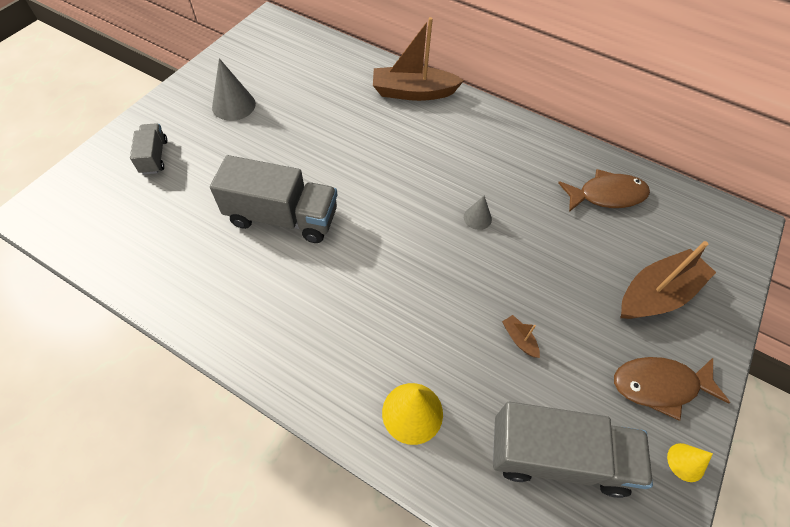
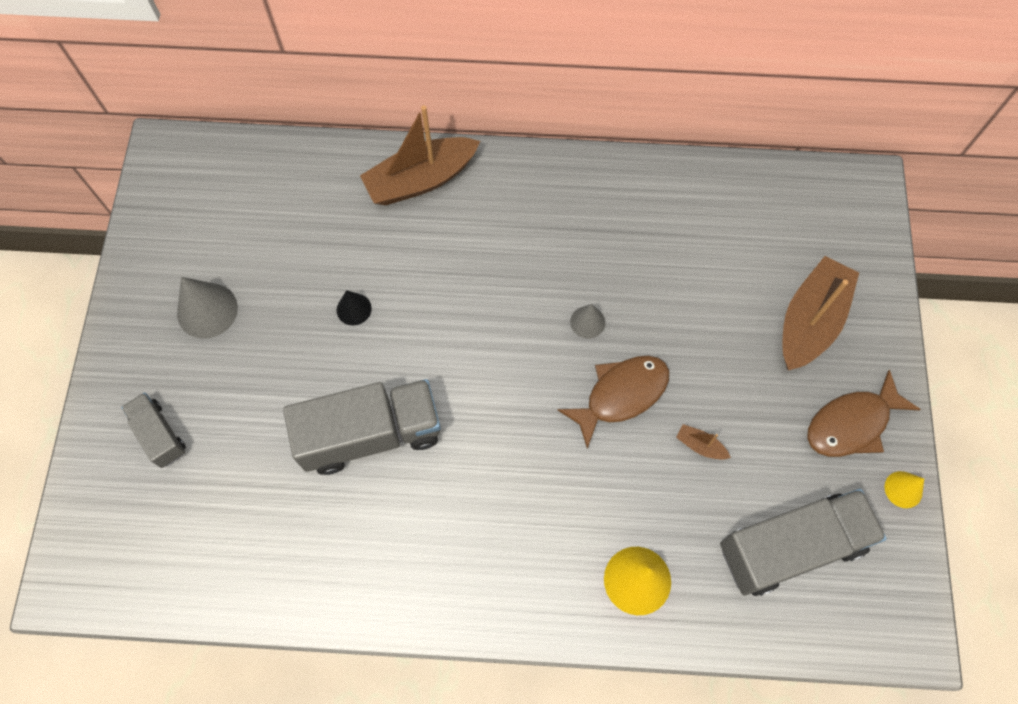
camera: 25 degrees left, 10 degrees up
brown fish [558,169,650,212] -> brown fish moved to [558,356,669,449]
none -> black cone [337,290,372,325]

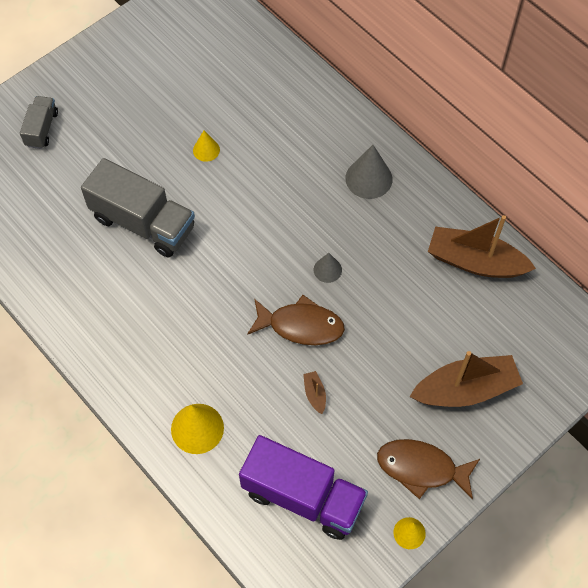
camera: 45 degrees right, 5 degrees down
grey cone [177,277,238,339] -> grey cone moved to [346,145,392,199]
black cone [337,290,372,325] -> yellow cone [193,131,220,162]
brown boat [360,106,480,205] -> brown boat moved to [428,215,536,278]
grey truck [720,489,887,596] -> purple truck [239,435,368,540]

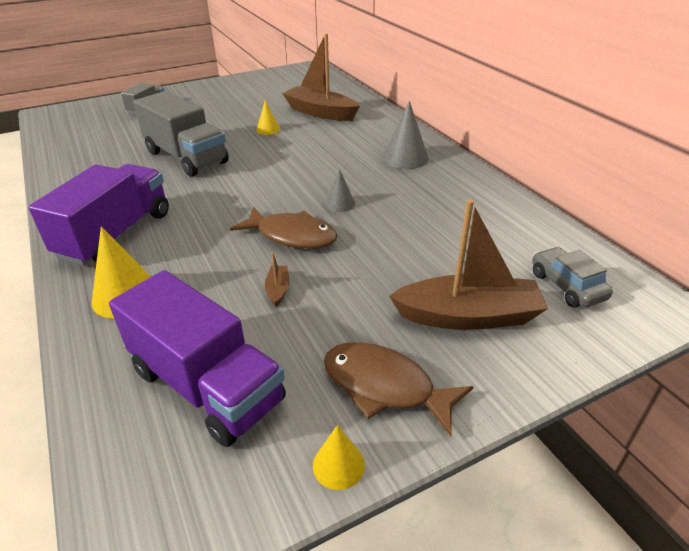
camera: 15 degrees right, 25 degrees down
brown boat [428,215,536,278] -> brown boat moved to [282,33,360,121]
none -> purple truck [28,164,169,266]
none -> grey car [532,247,613,308]

